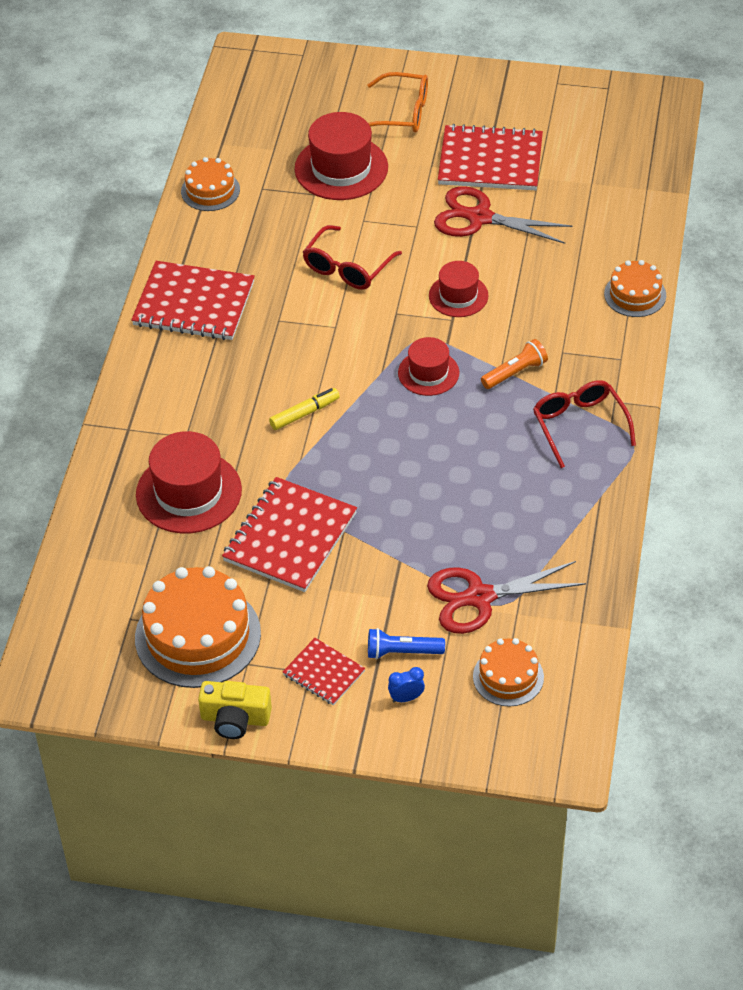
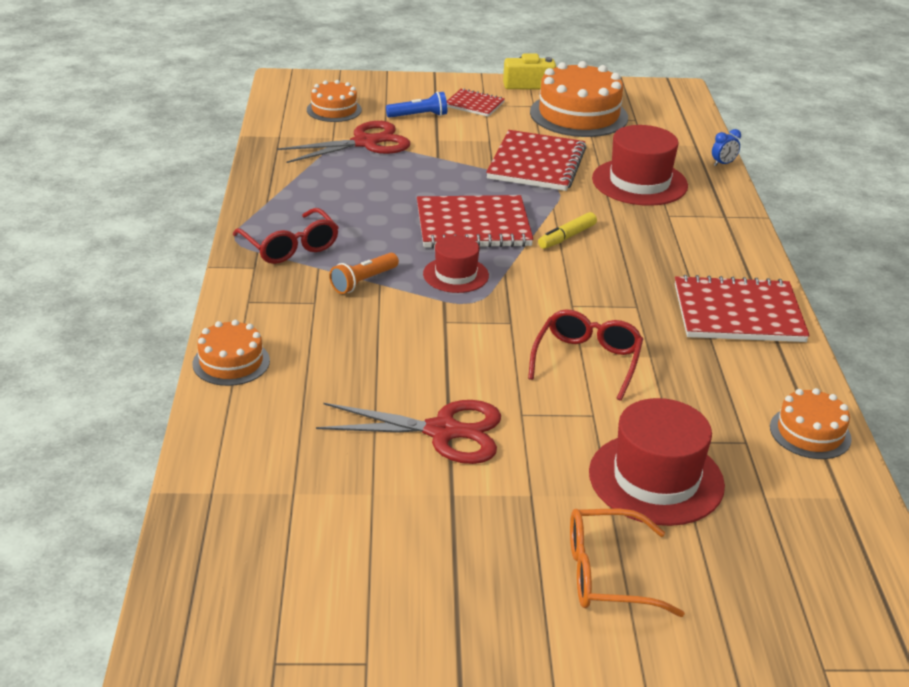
camera: 165 degrees right, 15 degrees down
blue clock [388,667,425,703] -> blue clock moved to [712,129,741,166]
red hat [429,261,489,317] -> none
red notebook [438,124,543,190] -> red notebook moved to [417,195,534,248]

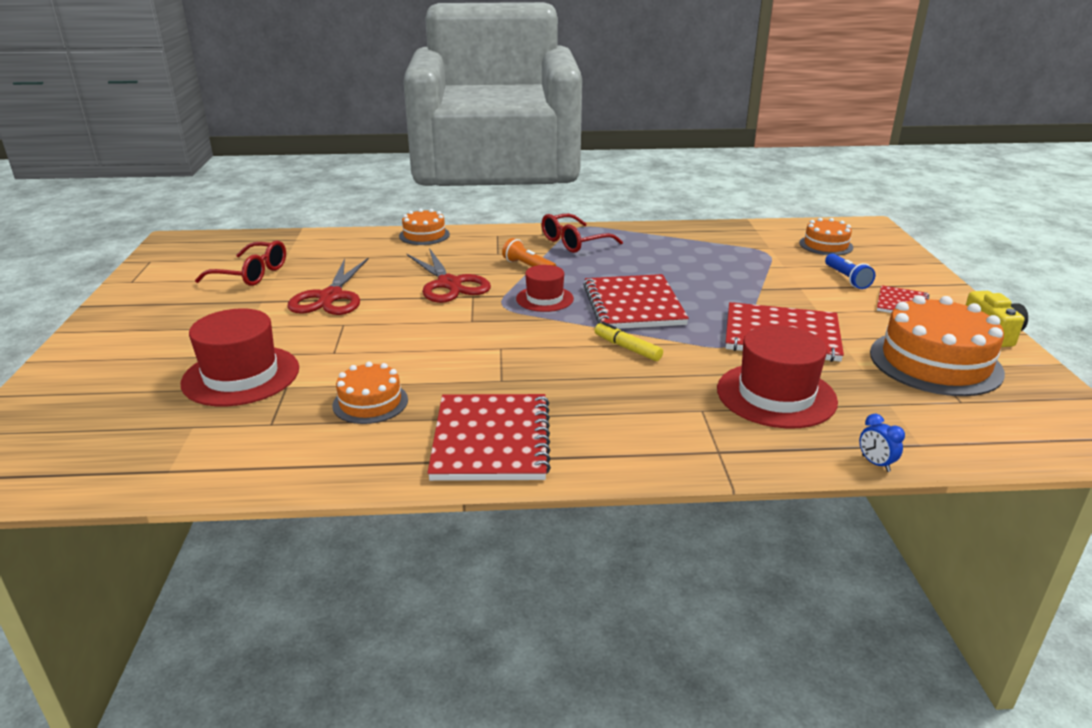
camera: 90 degrees right, 5 degrees down
red scissors [277,121,410,163] -> red scissors moved to [407,248,491,303]
red glasses [528,309,643,401] -> red glasses moved to [195,241,286,286]
orange glasses [570,509,685,617] -> none
orange cake [770,388,852,459] -> orange cake moved to [332,361,408,424]

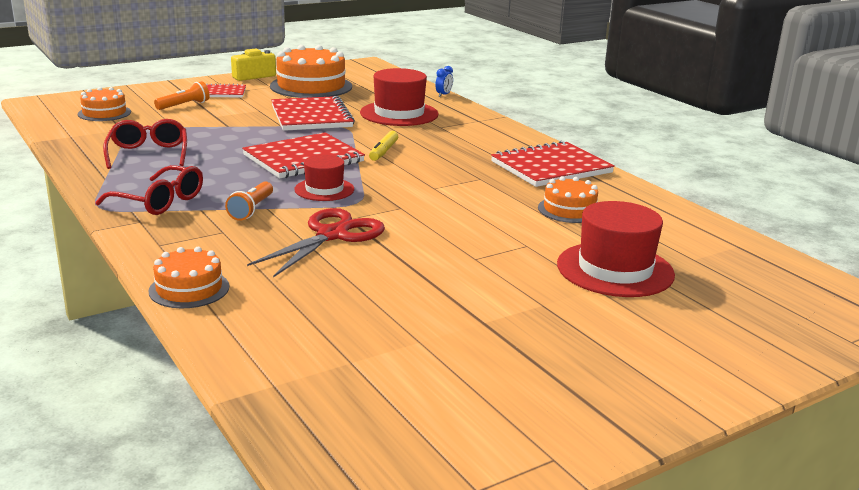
camera: 120 degrees left, 5 degrees down
red glasses [195,241,286,286] -> red glasses moved to [103,119,187,169]
red scissors [288,257,369,315] -> none
blue flashlight [825,254,875,289] -> orange flashlight [154,81,209,110]

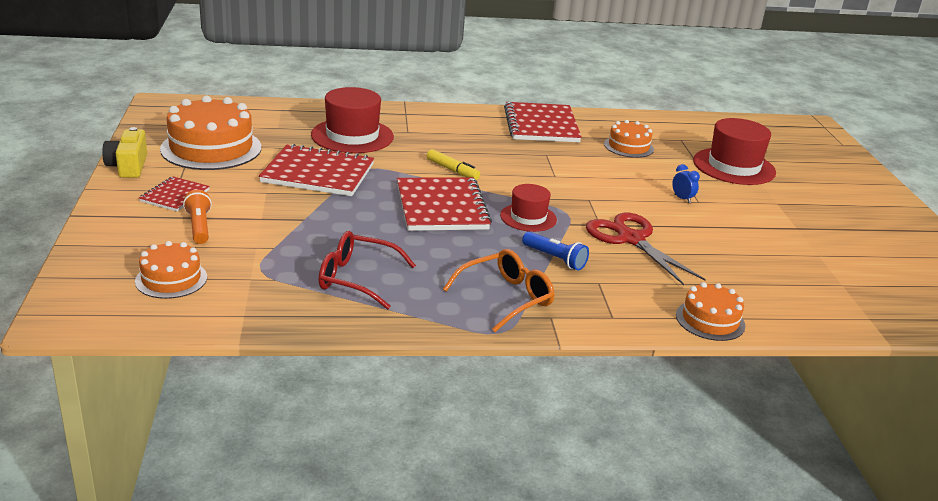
camera: 65 degrees left, 5 degrees up
red glasses [95,165,203,215] -> orange glasses [443,249,555,332]
orange flashlight [225,181,273,221] -> blue flashlight [522,232,589,271]
blue clock [435,66,453,97] -> blue clock moved to [672,164,700,203]

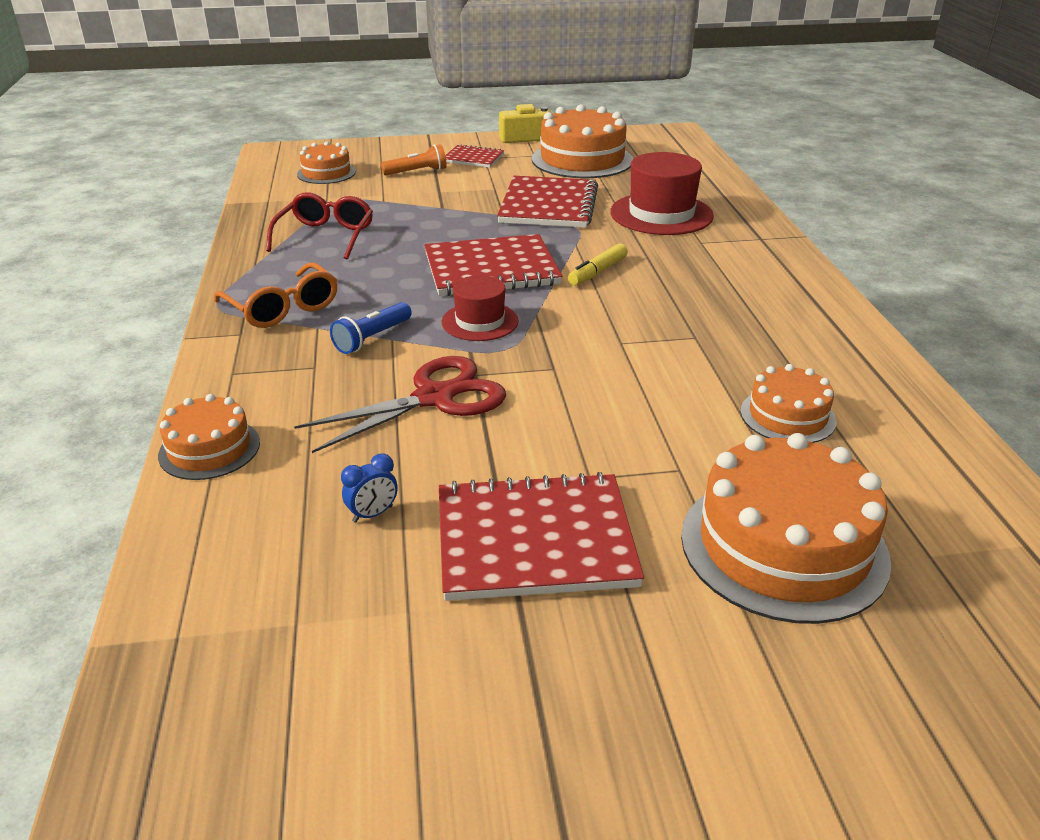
camera: 90 degrees right, 5 degrees up
red notebook [504,102,582,143] -> red notebook moved to [439,472,644,601]
blue clock [672,164,700,203] -> blue clock moved to [341,453,398,523]
red hat [693,118,776,185] -> orange cake [681,433,891,624]

